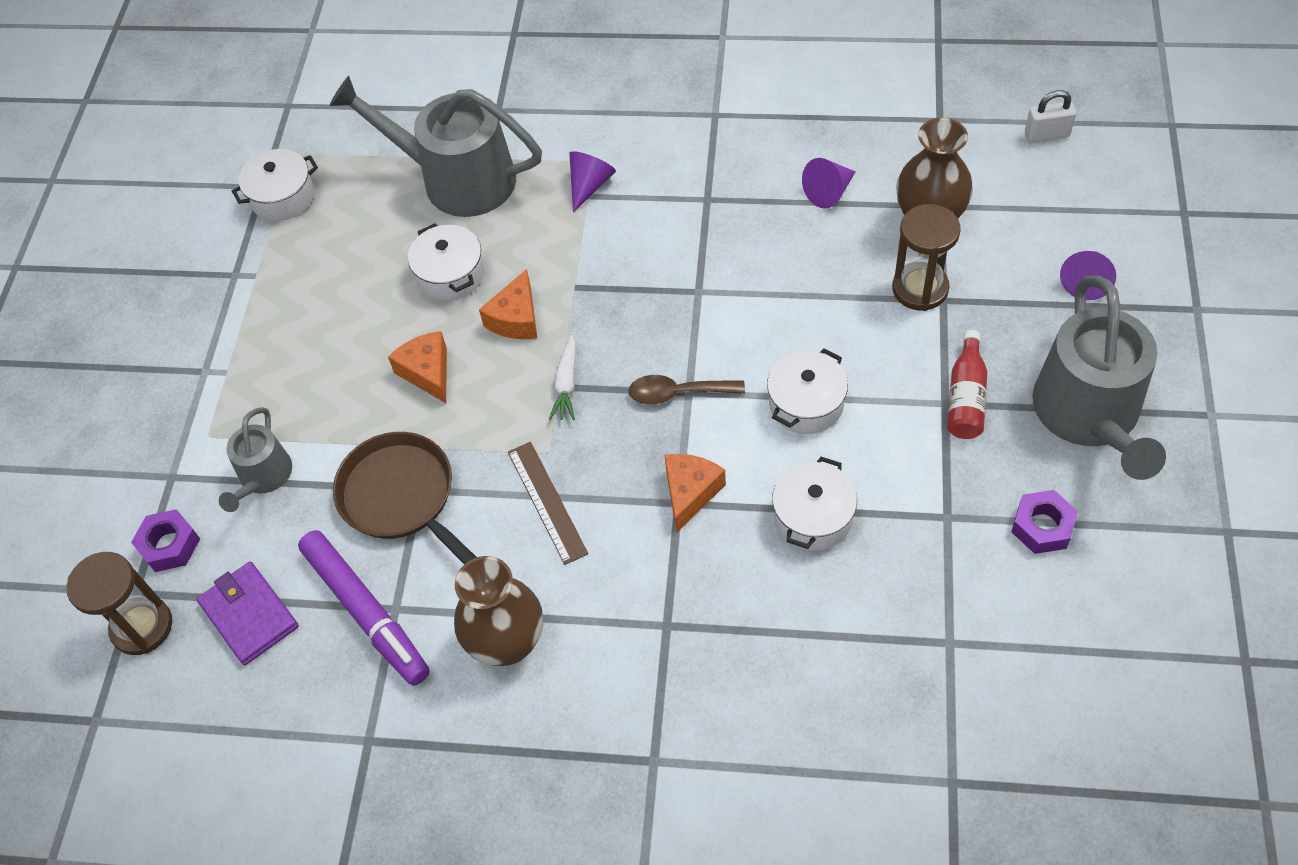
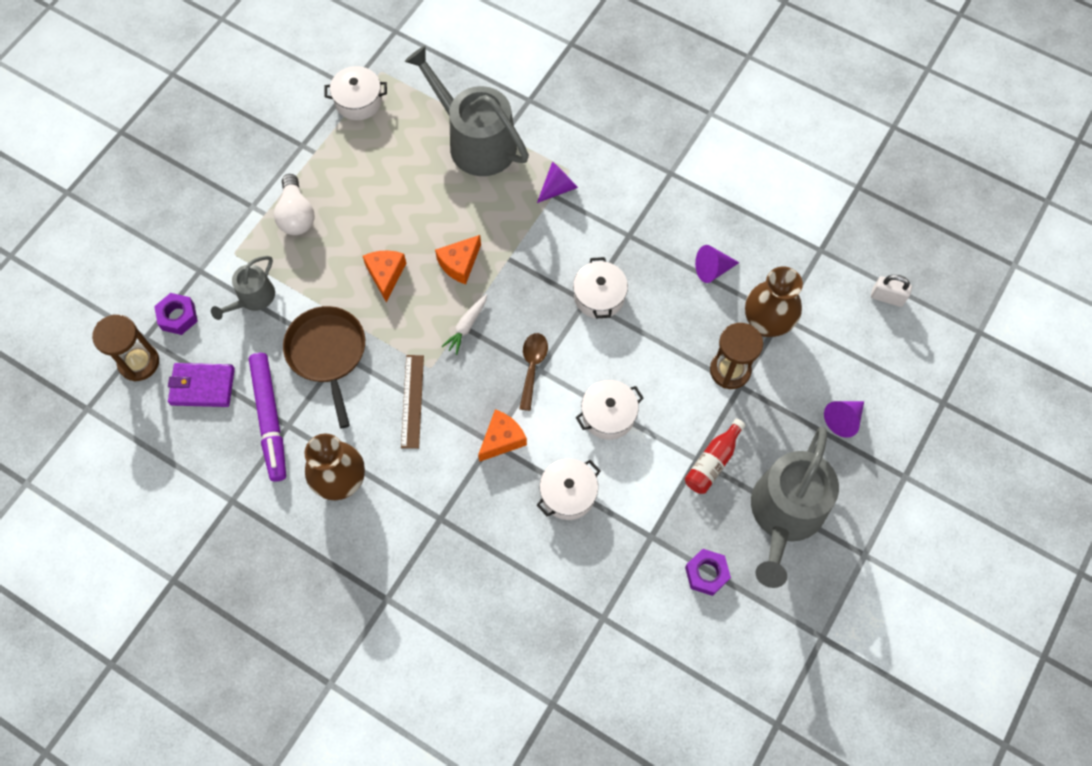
camera: 20 degrees right, 10 degrees up
purple wallet [197,562,299,665] -> purple wallet turned 75 degrees counterclockwise [168,363,235,407]
white pot [408,223,484,301] -> white pot moved to [573,257,628,319]
brown spoon [629,375,745,404] -> brown spoon turned 75 degrees clockwise [519,333,548,411]
none -> white light bulb [274,174,315,235]

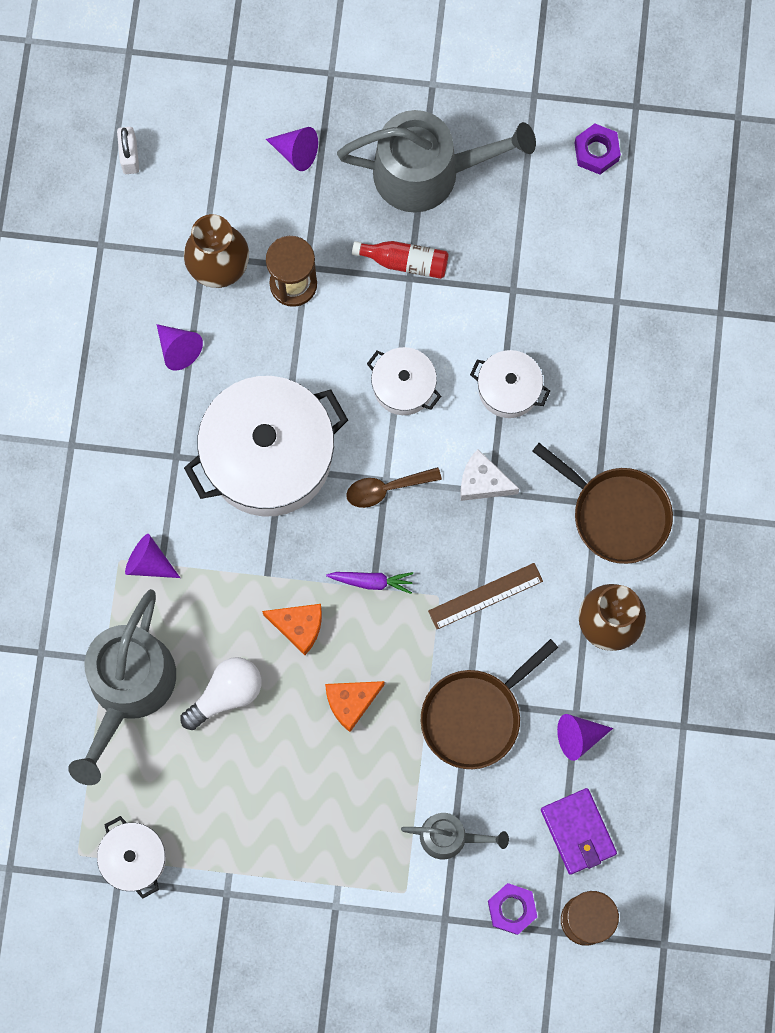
camera: 115 degrees left, 10 degrees up
purple marker [249,353,286,482] -> purple cone [557,714,613,761]
white light bulb [274,174,315,235] -> white light bulb moved to [180,657,261,730]
white carrot [441,294,487,355] -> purple carrot [326,572,413,594]
orange cheese [478,409,527,462] -> white cheese [460,449,519,501]
white pot [573,257,628,319] -> white pot [184,376,348,516], size x2.05
purple nut [685,549,731,596] -> purple nut moved to [574,124,621,174]
none -> brown pan [532,443,673,564]

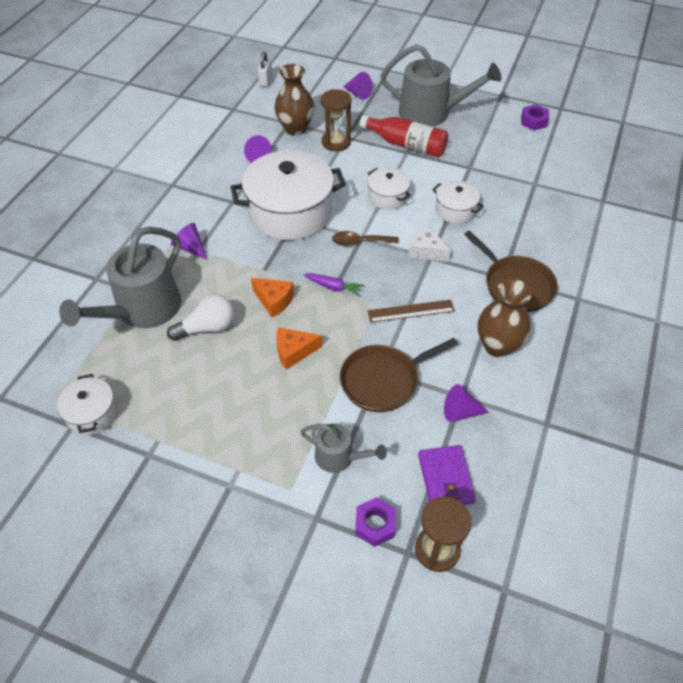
camera: 15 degrees right, 25 degrees down
red bottle [352,241,449,279] -> red bottle [360,115,448,157], size x1.51

